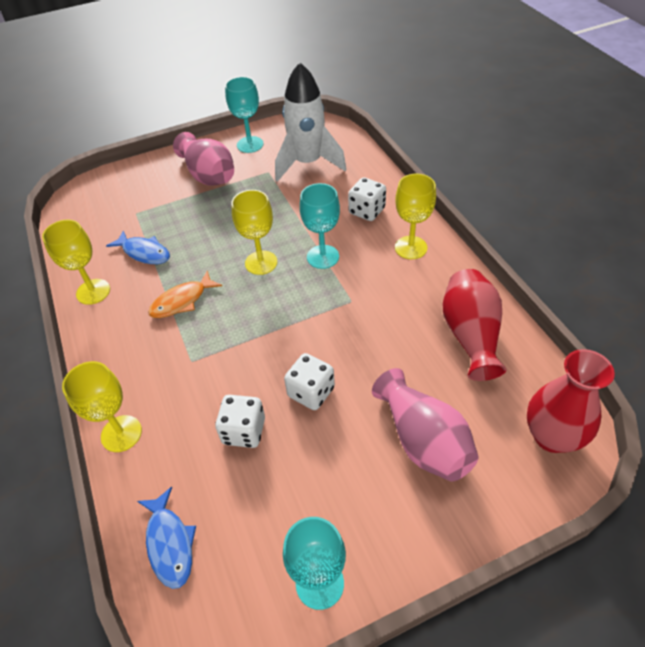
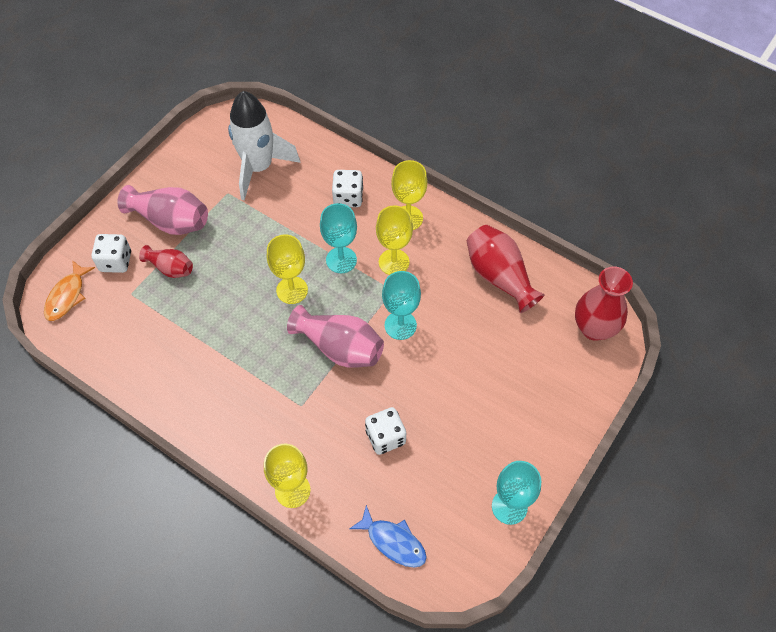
camera: 35 degrees left, 10 degrees up
yellow goblet [42,220,110,305] -> yellow goblet moved to [376,206,413,275]
blue fish [106,231,170,264] -> none
orange fish [148,271,222,318] -> orange fish moved to [44,260,95,321]
turquoise goblet [225,77,263,153] -> turquoise goblet moved to [382,271,421,340]
white dice [284,353,335,410] -> white dice moved to [92,234,131,273]
pink vase [372,368,479,482] -> pink vase moved to [287,305,384,368]
none -> red vase [139,245,193,278]

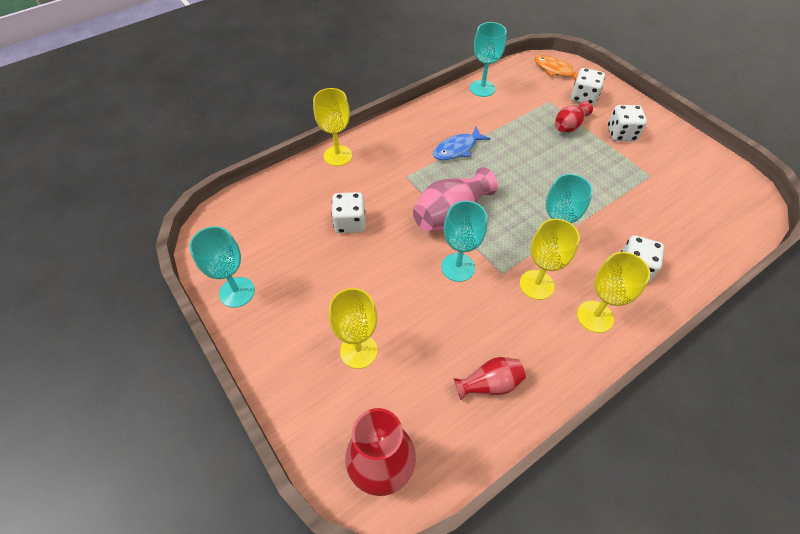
camera: 110 degrees right, 5 degrees down
pink vase [118,185,208,235] -> white dice [608,105,647,141]
white rocket [228,91,301,201] -> none
yellow goblet [267,235,308,304] -> yellow goblet moved to [329,288,378,369]
blue fish [349,505,427,567] -> blue fish moved to [433,127,491,160]
red vase [467,225,545,313] -> red vase [454,357,526,400], size x0.59
none -> turquoise goblet [470,22,507,97]

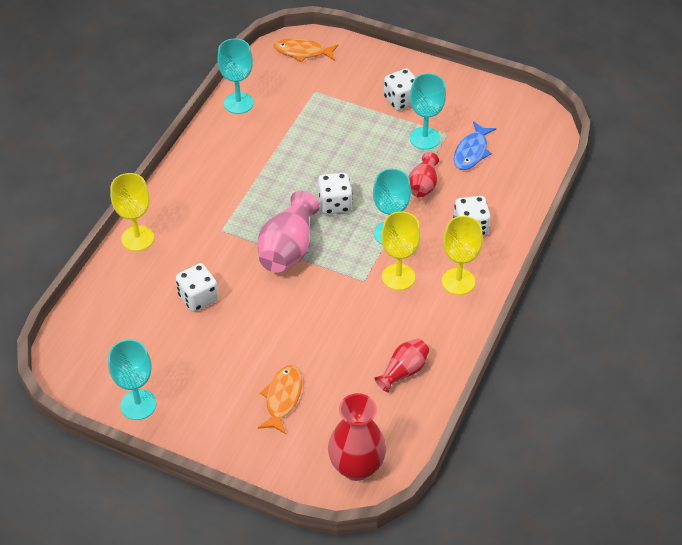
camera: 30 degrees left, 5 degrees down
yellow goblet [329,288,378,369] -> orange fish [258,365,302,434]
blue fish [433,127,491,160] -> blue fish moved to [454,121,496,170]
turquoise goblet [441,201,487,282] -> turquoise goblet moved to [410,73,446,150]
red vase [555,101,593,132] -> red vase moved to [409,152,439,198]
white dice [571,68,605,106] -> white dice moved to [318,173,352,214]

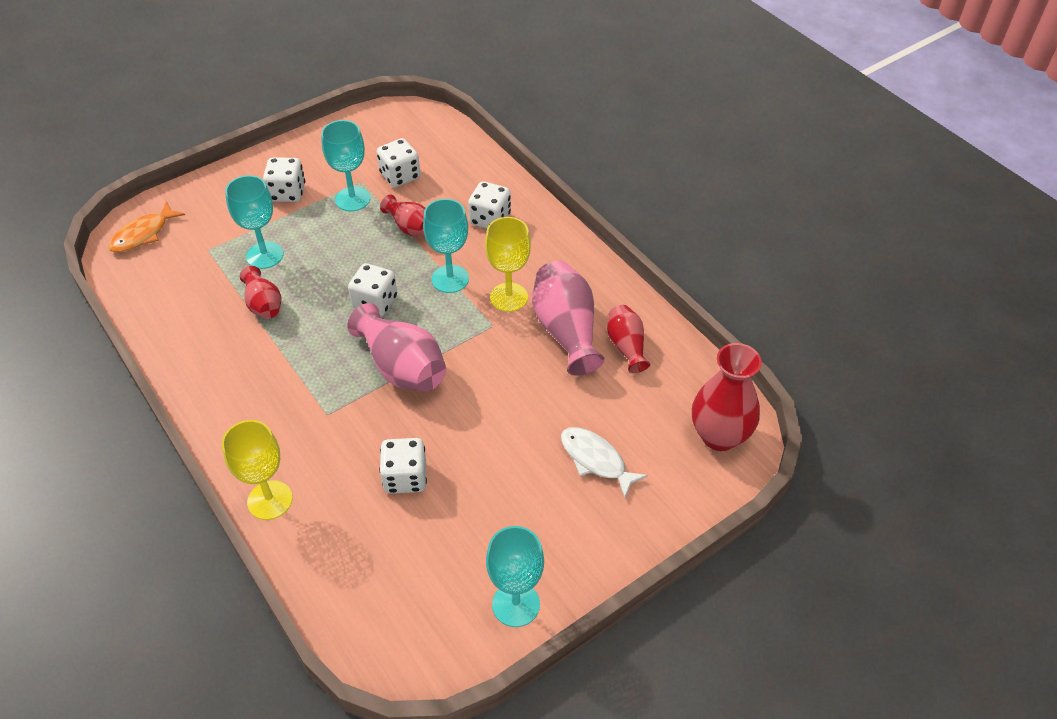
camera: 60 degrees left, 0 degrees up
turquoise goblet [218,38,254,114] -> turquoise goblet moved to [225,175,283,269]
orange fish [258,365,302,434] -> white fish [561,427,648,498]
yellow goblet [442,216,483,295] -> none
blue fish [454,121,496,170] -> white dice [377,138,420,187]
none -> red vase [240,266,281,319]
none -> pink vase [532,261,605,375]

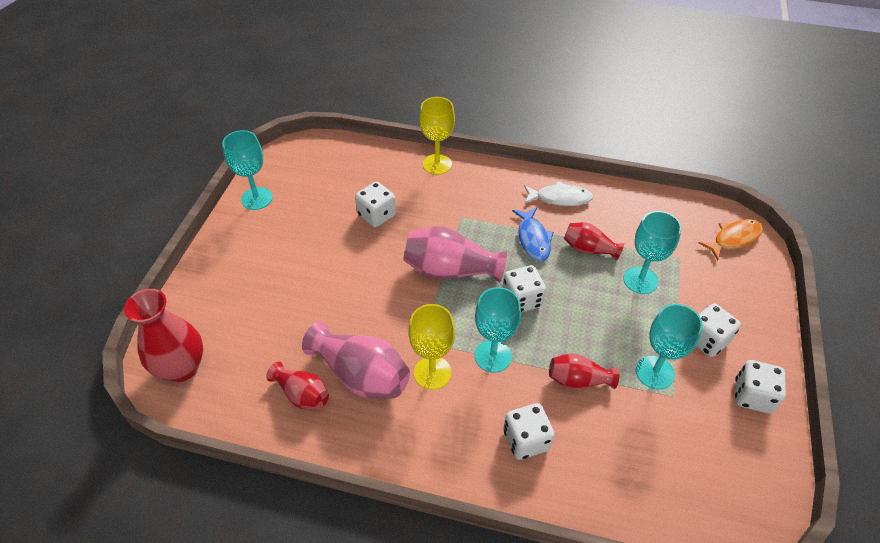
camera: 140 degrees right, 0 degrees up
orange fish [108,201,185,253] -> orange fish turned 60 degrees clockwise [698,219,763,261]
white dice [377,138,420,187] -> white dice moved to [735,360,786,413]
white fish [561,427,648,498] -> white fish moved to [524,181,593,206]
none -> blue fish [512,207,554,262]

